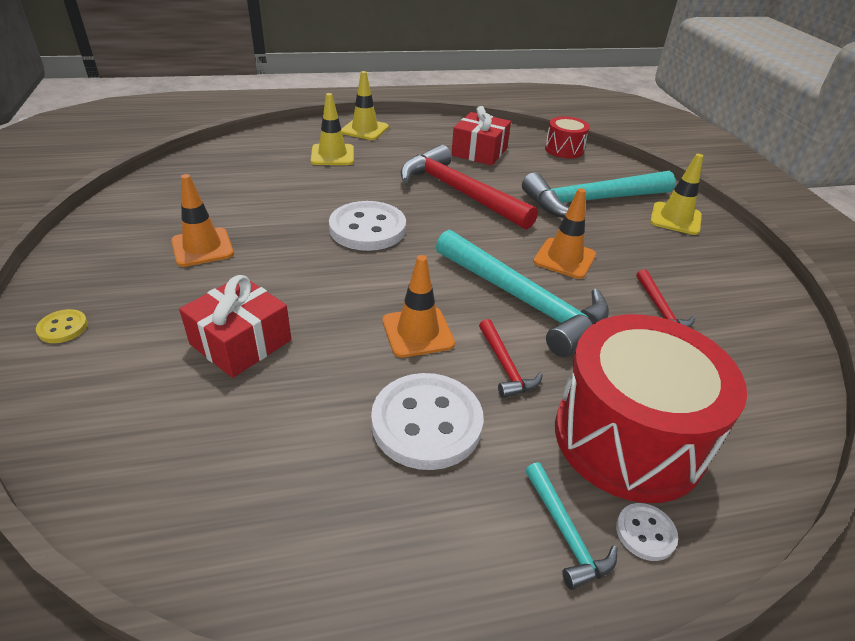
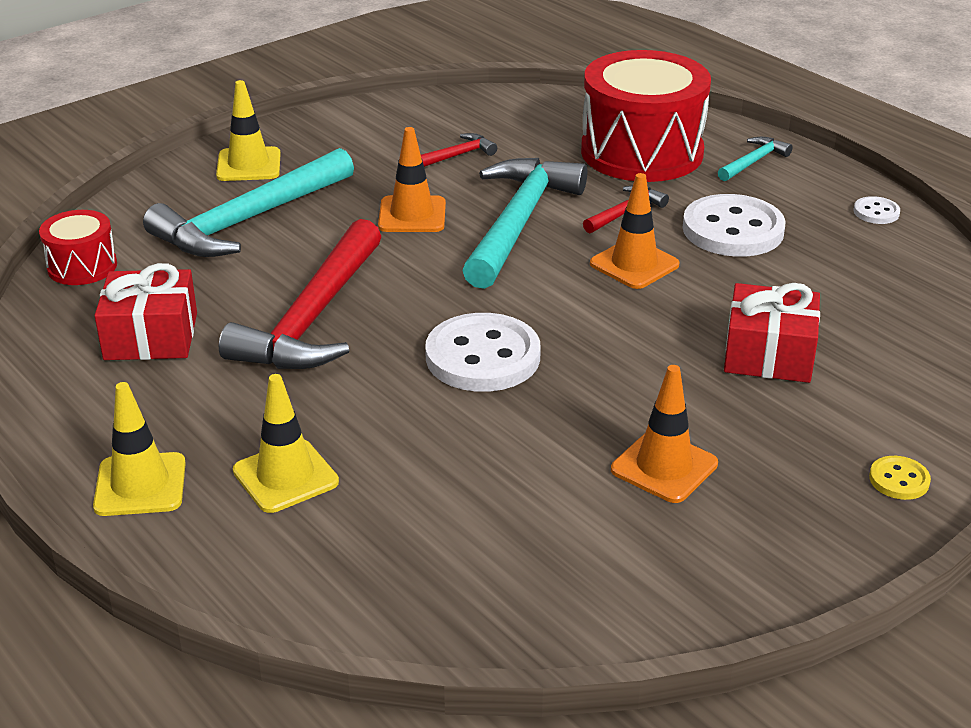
camera: 115 degrees left, 5 degrees down
turquoise hammer [522,171,676,218] -> turquoise hammer turned 90 degrees clockwise [143,148,354,257]
white button [616,503,678,561] -> white button moved to [854,196,900,224]

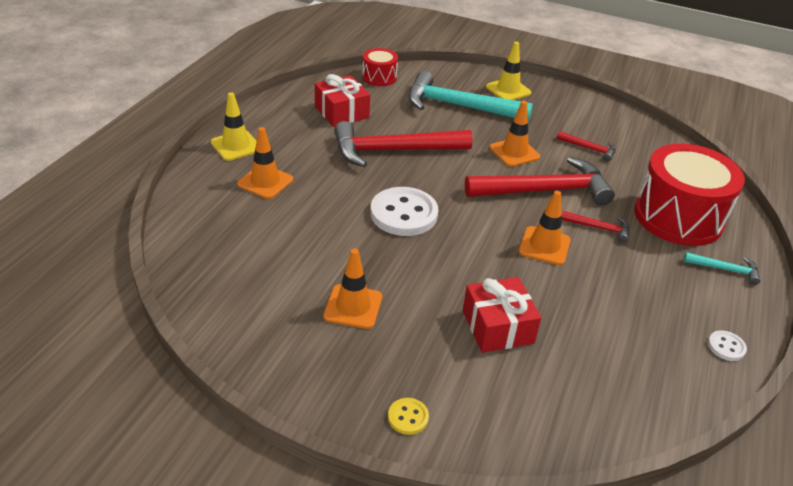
camera: 60 degrees right, 5 degrees up
yellow traffic cone [233,374,339,513] -> orange traffic cone [237,127,293,199]
turquoise hammer [462,158,587,289] -> red hammer [465,157,615,206]
white button [683,194,786,257] -> none

